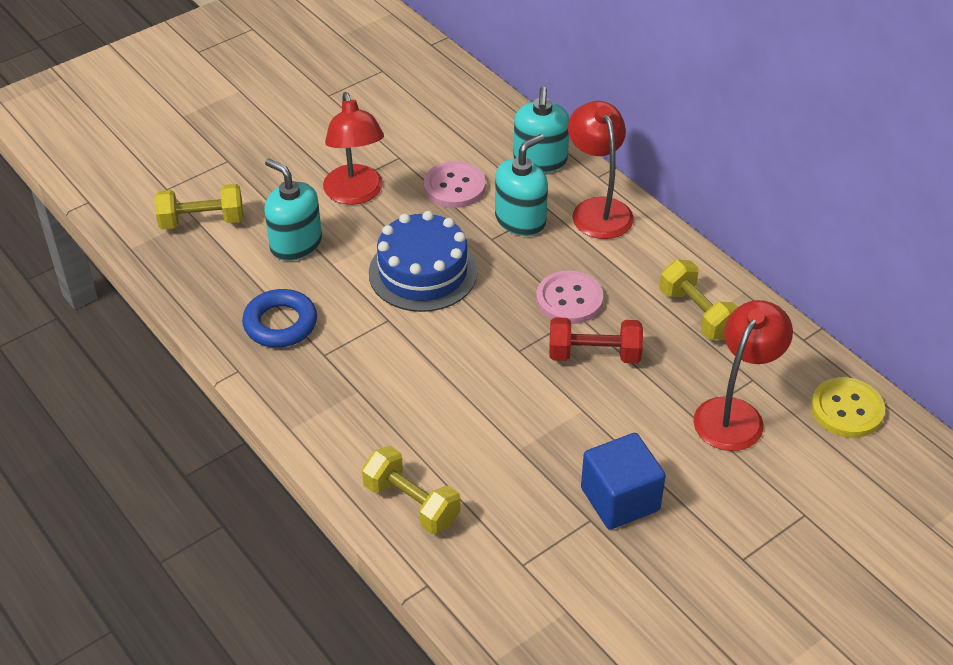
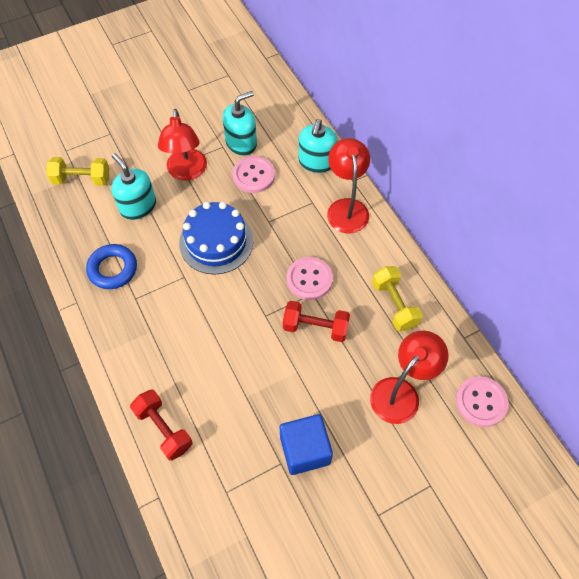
camera: 10 degrees right, 15 degrees up
yellow dumbbell [362,446,461,534] -> red dumbbell [130,389,192,461]
turquoise soap dispenser [495,134,548,236] -> turquoise soap dispenser moved to [223,91,257,156]
yellow button [811,377,885,438] -> pink button [456,376,509,427]

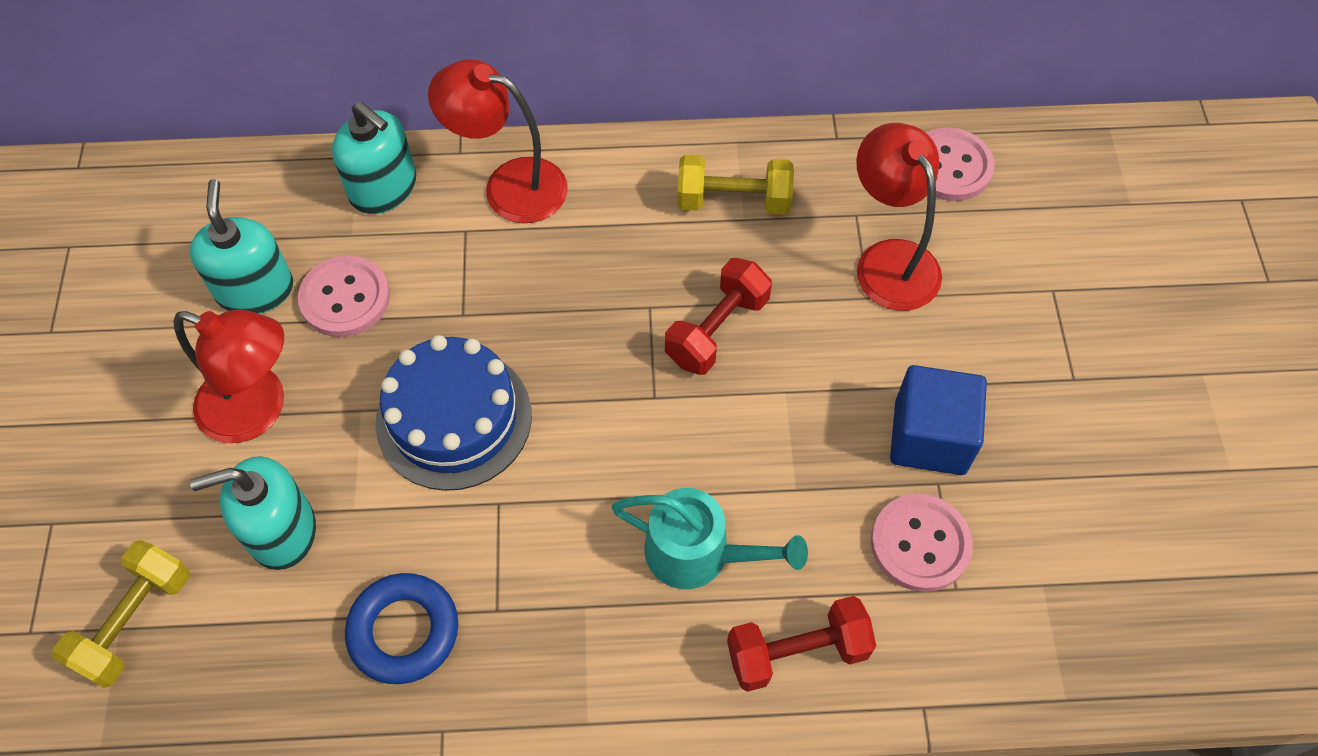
camera: 65 degrees left, 0 degrees up
pink button [287,257,333,300] -> pink button moved to [871,494,973,592]
none -> turquoise watering can [612,488,808,589]

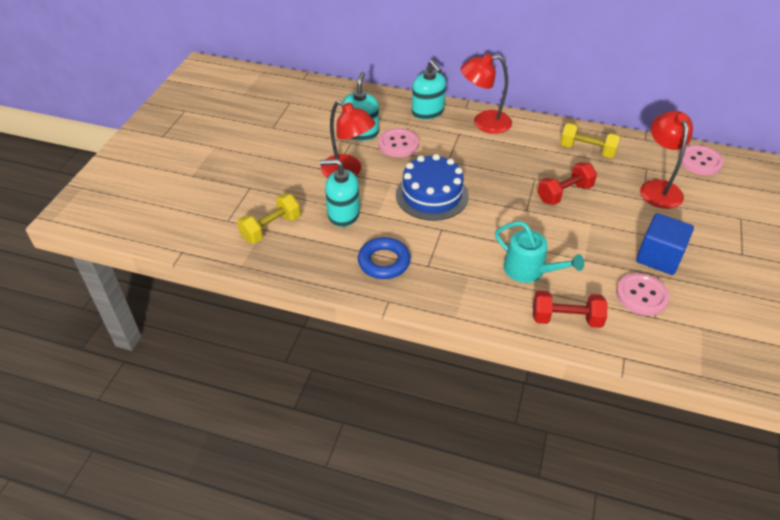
camera: 20 degrees right, 15 degrees down
red lamp [428,59,568,223] -> red lamp turned 45 degrees counterclockwise [460,53,512,134]

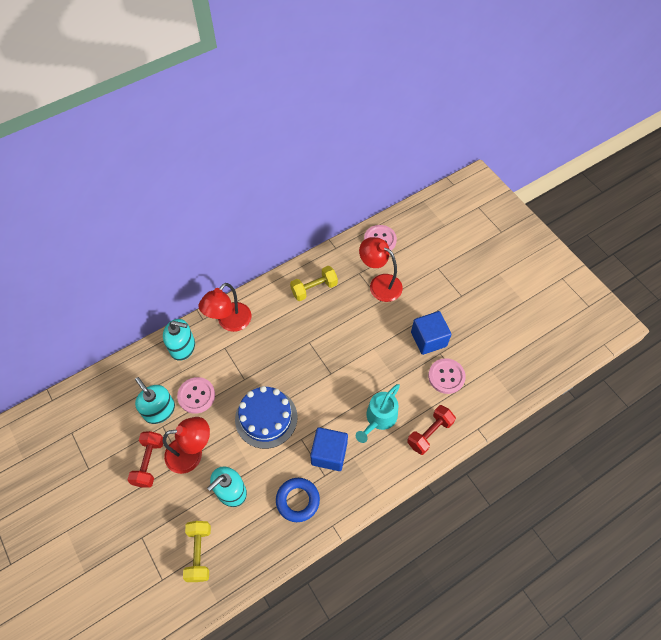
camera: 50 degrees left, 15 degrees up
turquoise watering can [495,221,584,283] -> turquoise watering can turned 135 degrees clockwise [356,384,400,443]
red dumbbell [537,162,597,205] -> red dumbbell moved to [128,431,163,488]
none -> blue cube [310,427,348,471]

